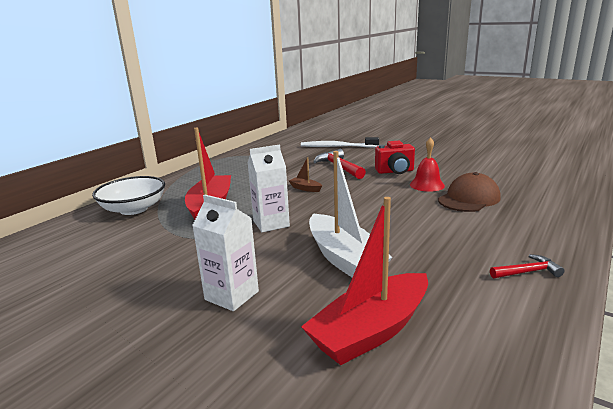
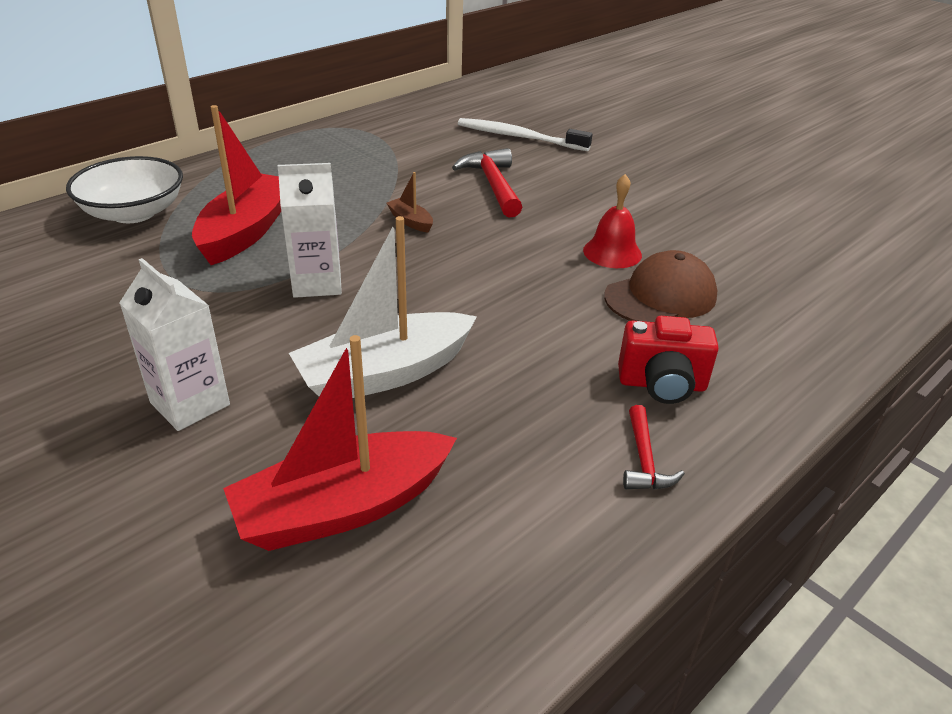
camera: 10 degrees right, 15 degrees up
white boat [309,151,393,277] -> white boat turned 75 degrees clockwise [289,216,477,398]
red camera [375,141,415,174] -> red camera moved to [618,316,719,404]
red hammer [490,254,565,278] -> red hammer turned 90 degrees clockwise [623,405,685,490]

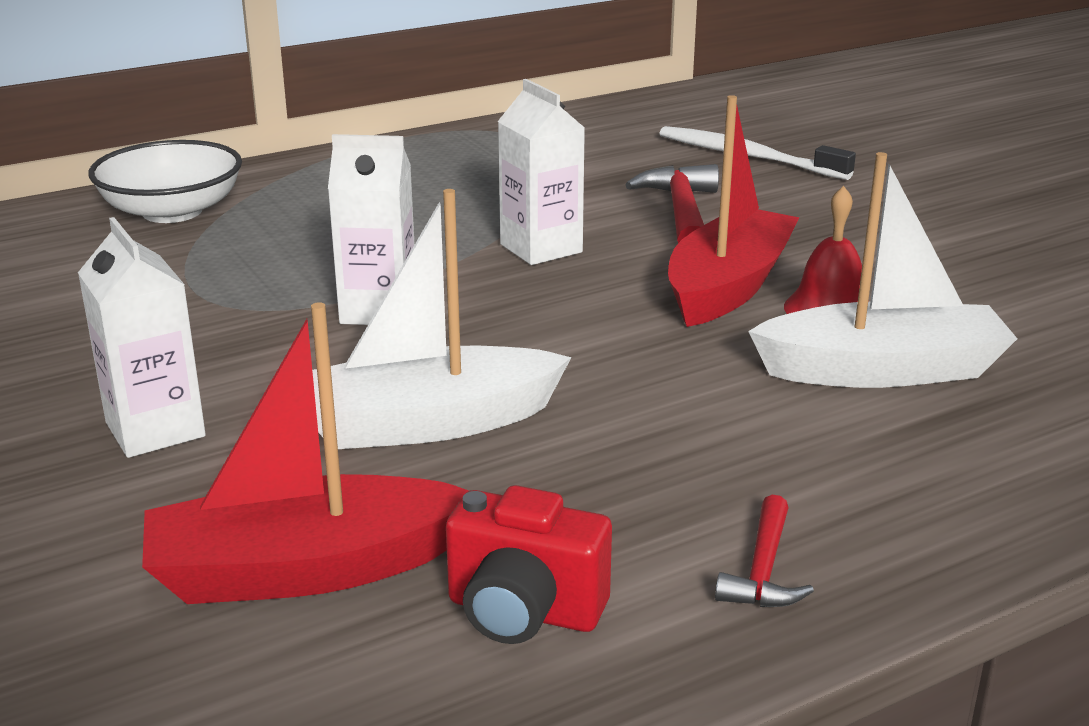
camera: 15 degrees right, 10 degrees down
red boat [192,105,281,265] -> red boat moved to [668,95,799,327]
brown boat [386,172,433,233] -> white carton [498,79,585,265]
brown cap [604,250,717,322] -> white boat [748,152,1018,388]
red camera [618,316,719,404] -> red camera moved to [446,485,612,644]

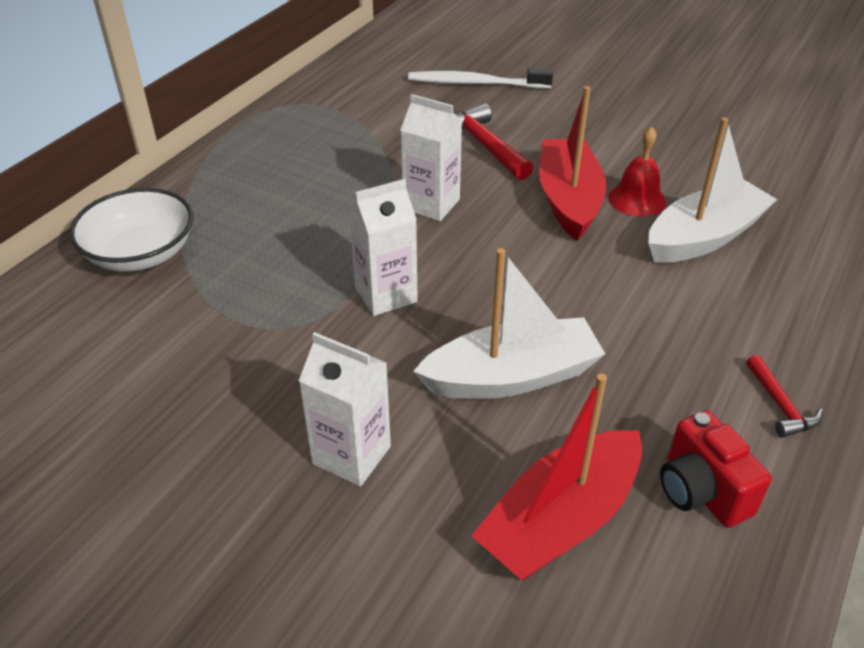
camera: 30 degrees left, 15 degrees up
white boat [312,189,572,449] -> white boat turned 150 degrees counterclockwise [413,248,605,399]
red camera [446,485,612,644] -> red camera turned 75 degrees clockwise [660,410,772,528]

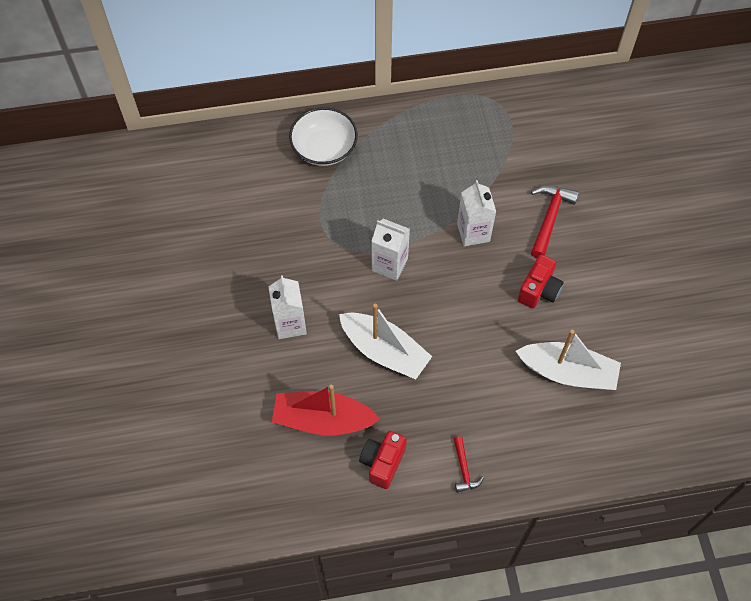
camera: 50 degrees right, 20 degrees up
white toothbrush [408,68,553,89] -> none
red boat [539,86,606,241] -> red camera [518,255,564,308]
red bell [608,126,666,217] -> none
red hammer [746,355,823,438] -> red hammer turned 45 degrees counterclockwise [454,436,484,493]

